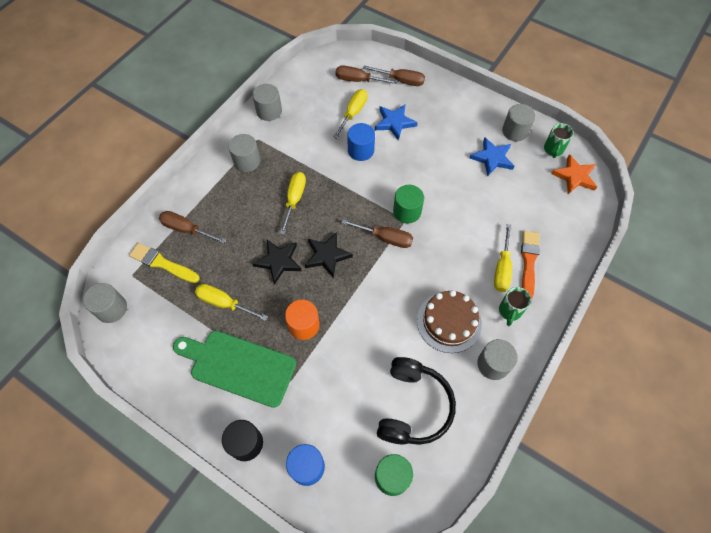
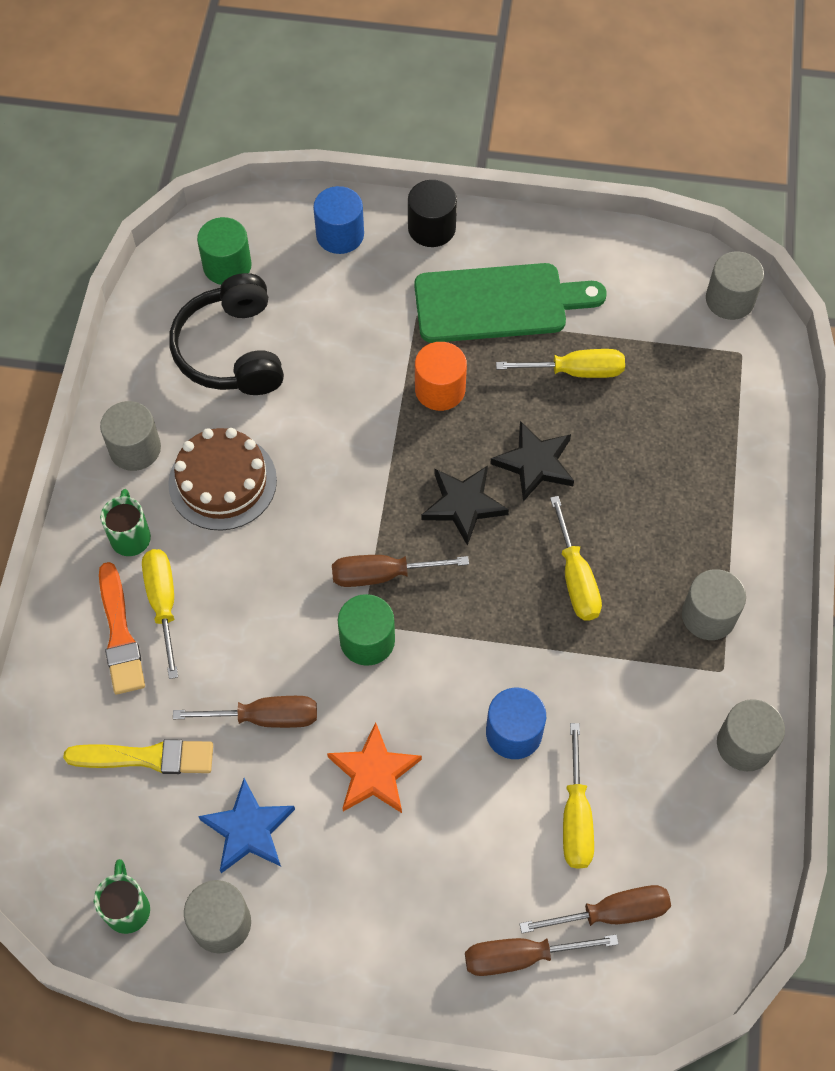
camera: 155 degrees right, 0 degrees up
yellow brush [129,243,200,283] -> yellow brush moved to [63,739,213,774]
brown screwdriver [159,211,226,244] -> brown screwdriver moved to [173,696,317,728]
blue star [375,104,418,140] -> none
orange star [551,154,597,194] -> orange star moved to [327,722,422,813]

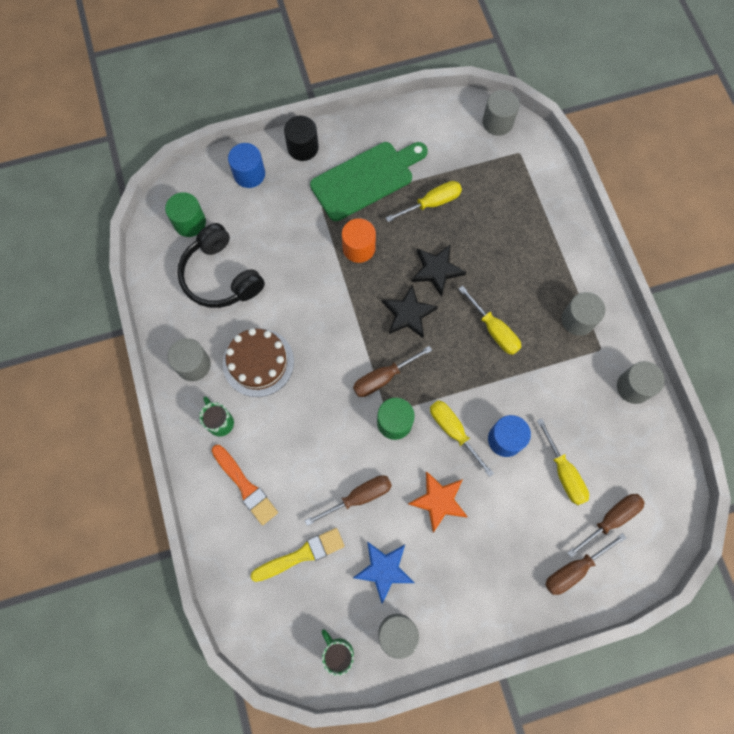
camera: 25 degrees left, 10 degrees up
yellow screwdriver [142,549,178,679] -> yellow screwdriver moved to [430,400,494,477]

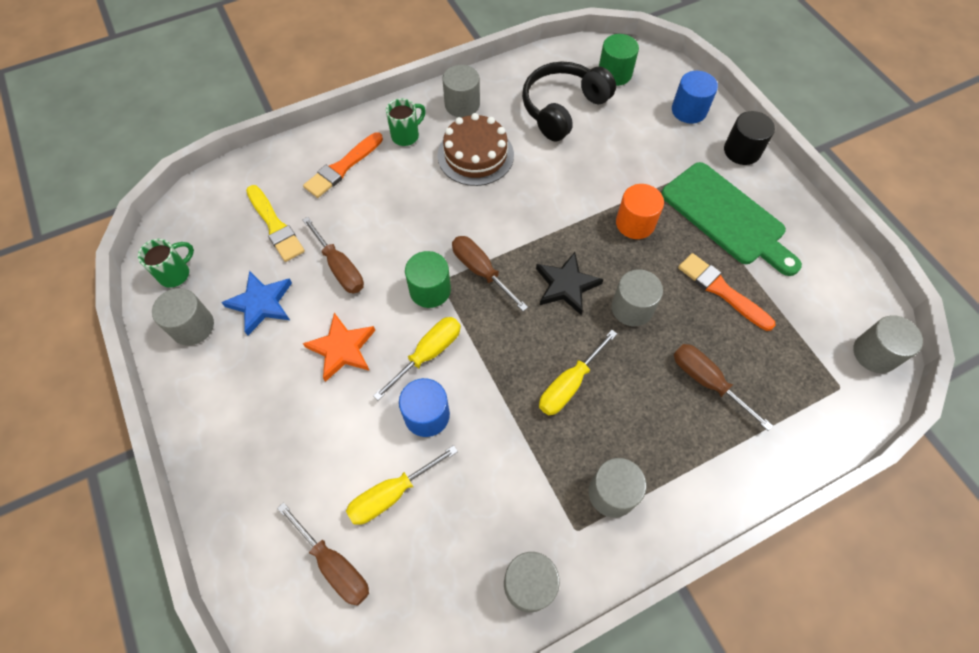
camera: 80 degrees right, 10 degrees down
yellow screwdriver [386,181,462,222] -> orange brush [678,253,776,331]
black star [411,245,466,297] -> grey cylinder [611,269,663,326]
brown screwdriver [545,533,626,595] -> brown screwdriver moved to [674,344,773,431]

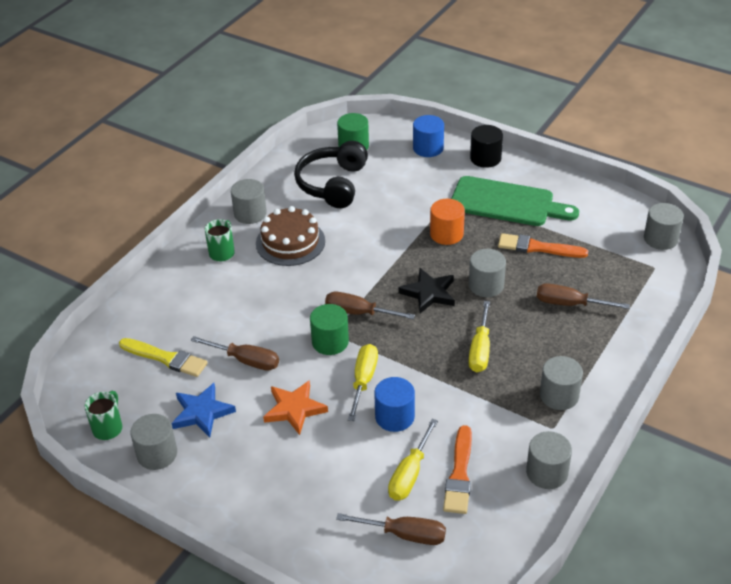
camera: 30 degrees left, 20 degrees down
orange brush [303,132,383,198] -> orange brush moved to [443,425,472,514]

